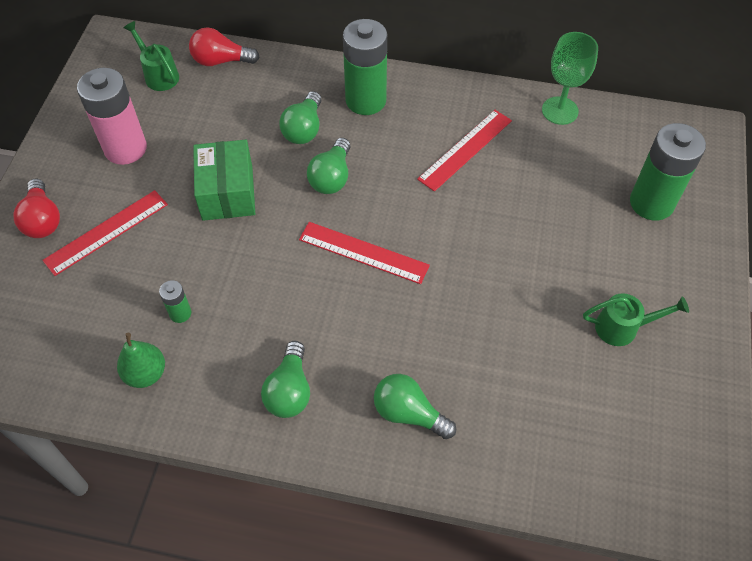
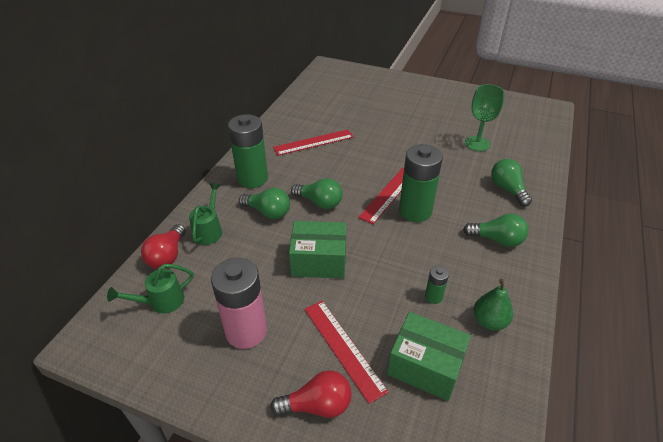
camera: 80 degrees left, 15 degrees down
green light bulb [374,374,456,439] -> green light bulb turned 120 degrees clockwise [491,159,532,207]
red ruler [417,110,512,192] -> red ruler turned 75 degrees counterclockwise [273,129,354,156]
green goblet [542,32,598,125] -> green goblet moved to [465,84,505,151]
green watering can [583,293,689,346] -> green watering can moved to [189,183,222,245]
green battery [630,123,706,220] -> green battery moved to [399,144,443,222]
none -> green box [387,312,471,401]

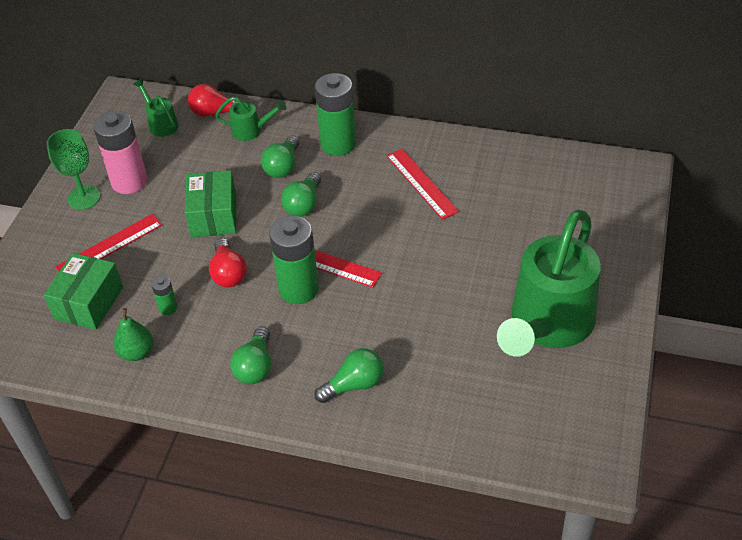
camera: 85 degrees right, 5 degrees up
red light bulb [270,370,352,418] -> red light bulb moved to [209,238,247,287]
green goblet [465,84,505,151] -> green goblet moved to [47,129,100,210]
none -> green watering can [497,210,600,357]

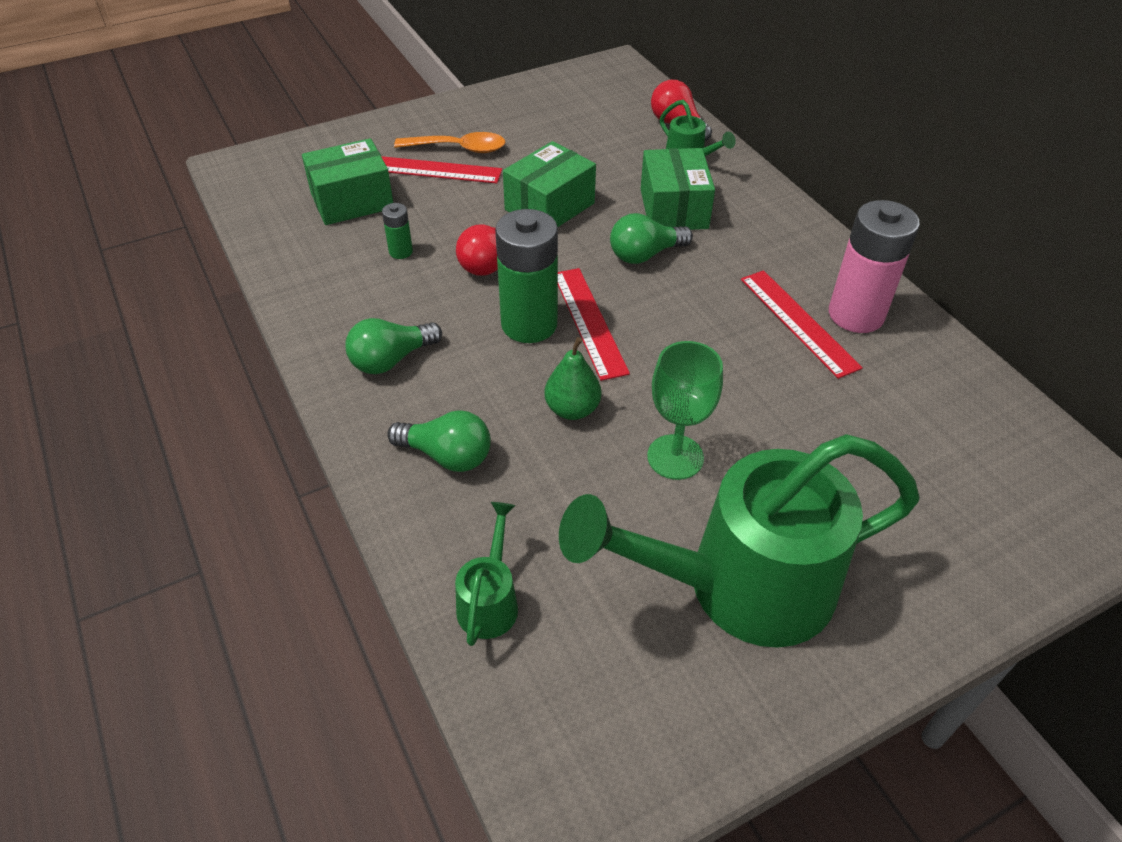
camera: 45 degrees right, 0 degrees up
green goblet [47,129,100,210] -> green goblet moved to [647,341,723,480]
pink battery [93,111,147,194] -> pink battery moved to [829,200,920,333]
green pear [113,308,153,361] -> green pear moved to [544,337,601,420]
green watering can [133,79,179,137] -> green watering can moved to [455,502,518,646]
green light bulb [261,136,299,178] -> green box [641,148,715,230]
green battery [315,73,356,156] -> none
red ruler [386,149,459,220] -> red ruler turned 45 degrees counterclockwise [741,270,863,379]
none -> orange spoon [394,132,506,153]

